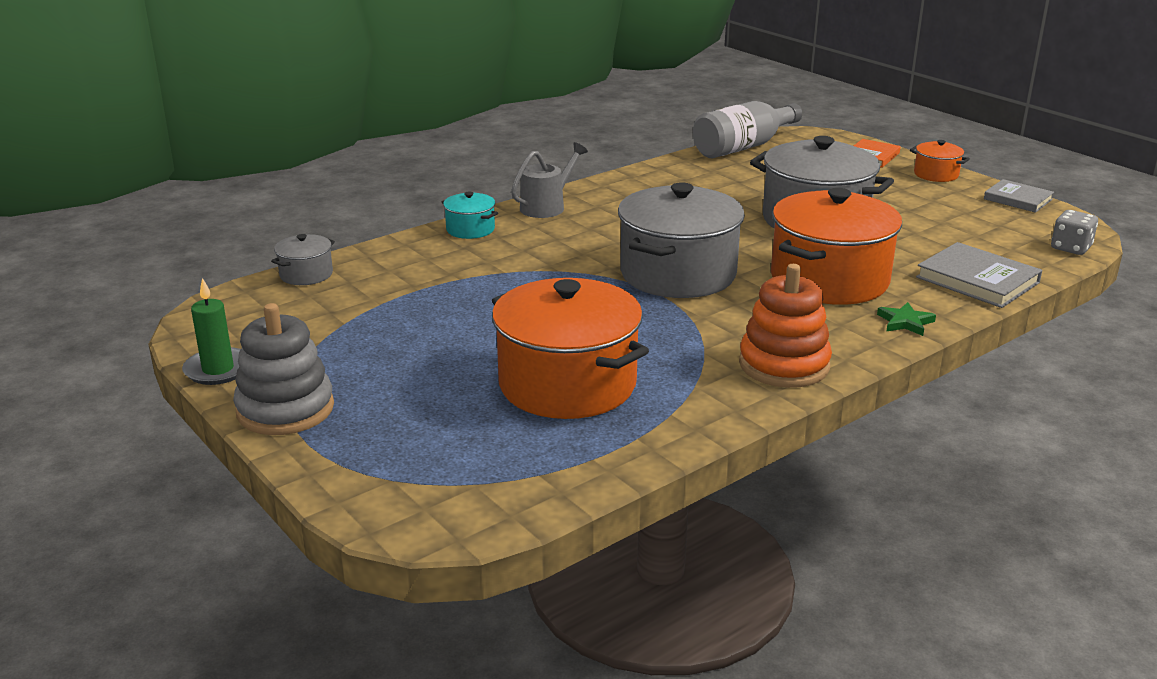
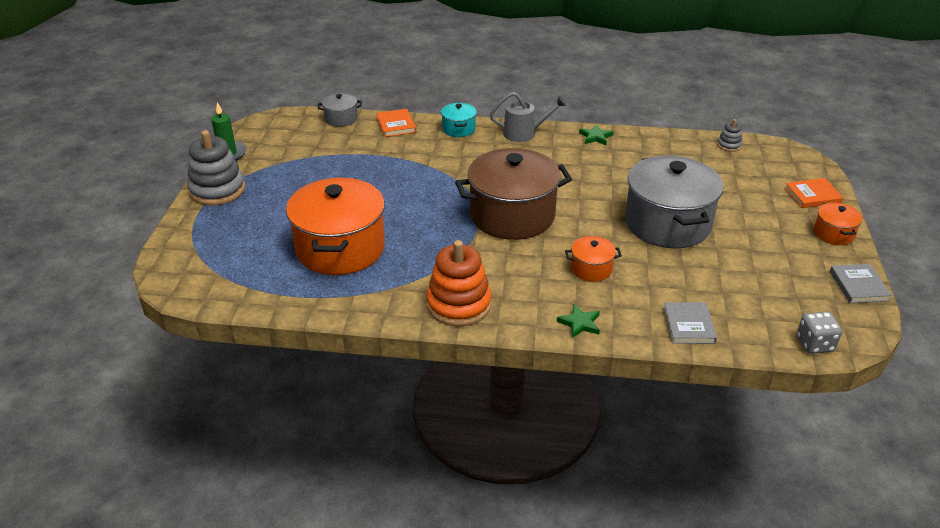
camera: 45 degrees right, 10 degrees up
grey pot [618,182,745,298] -> brown pot [455,148,572,240]
grey bottle [693,101,802,158] -> grey stacking toy [717,119,743,152]
orange pot [771,188,902,305] -> orange pot [565,236,622,282], size x0.45
grey book [916,242,1042,308] -> grey book [663,302,717,344], size x0.66
none -> orange book [376,109,416,137]
none -> green star [579,124,614,145]

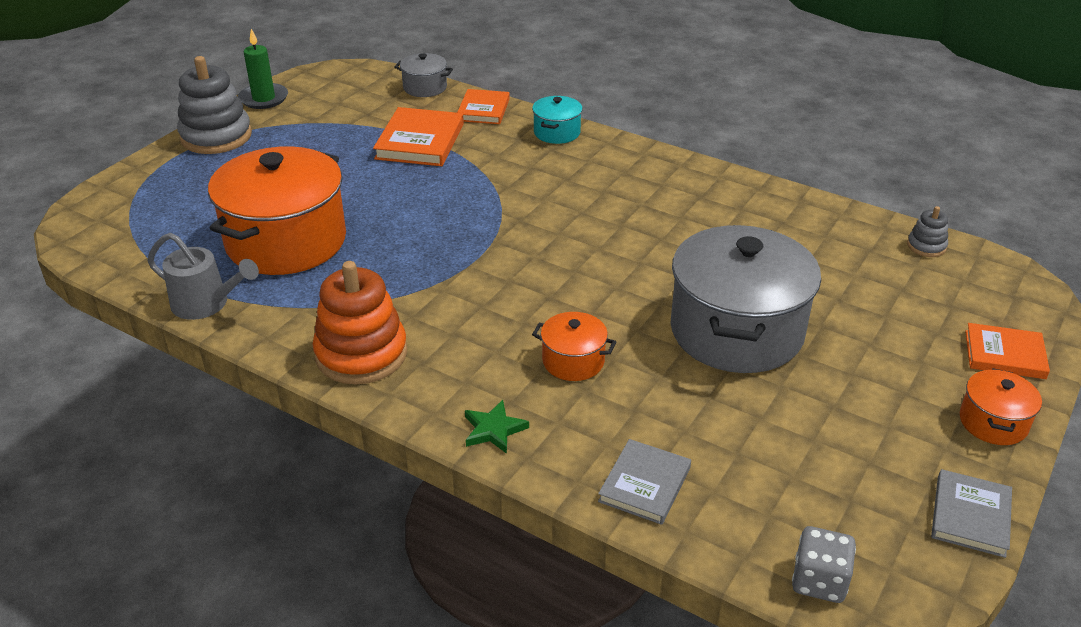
camera: 25 degrees right, 0 degrees up
brown pot [455,148,572,240] -> none
grey watering can [490,92,566,142] -> grey watering can moved to [147,233,259,320]
green star [579,124,614,145] -> none
none -> orange book [373,107,464,166]

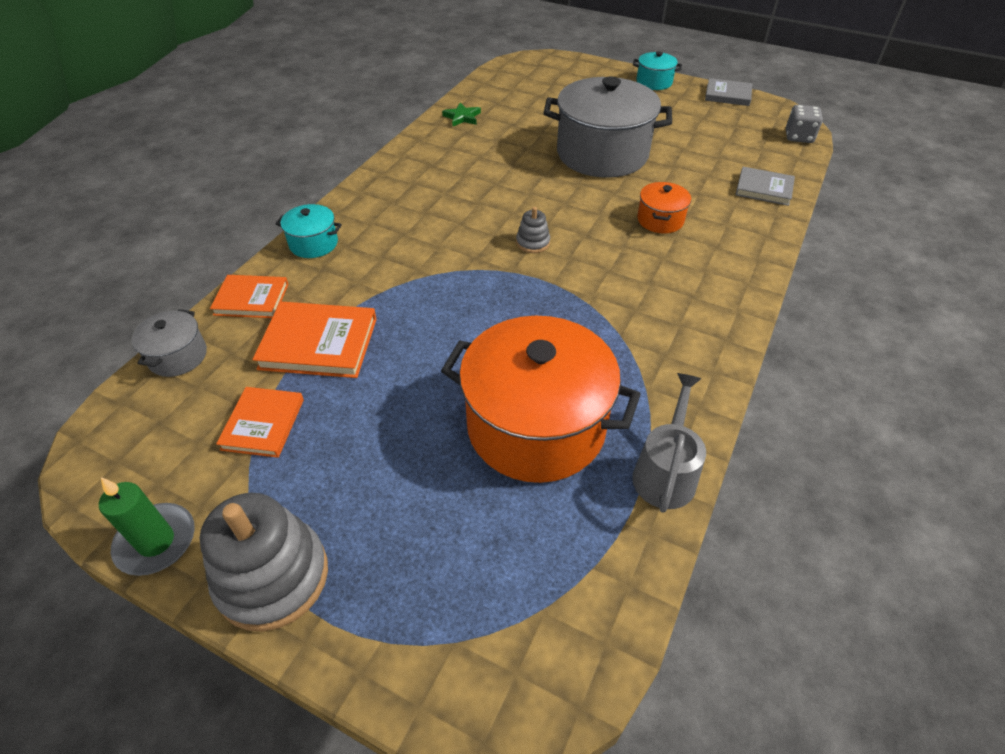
camera: 95 degrees left, 10 degrees up
orange stacking toy [312,261,407,384] -> none
green star [465,400,529,454] -> green star moved to [442,103,481,126]
grey stacking toy [907,206,948,257] -> grey stacking toy moved to [516,207,550,253]
orange pot [960,368,1042,445] -> turquoise pot [633,51,682,90]
orange book [965,323,1050,379] -> orange book moved to [216,387,304,458]

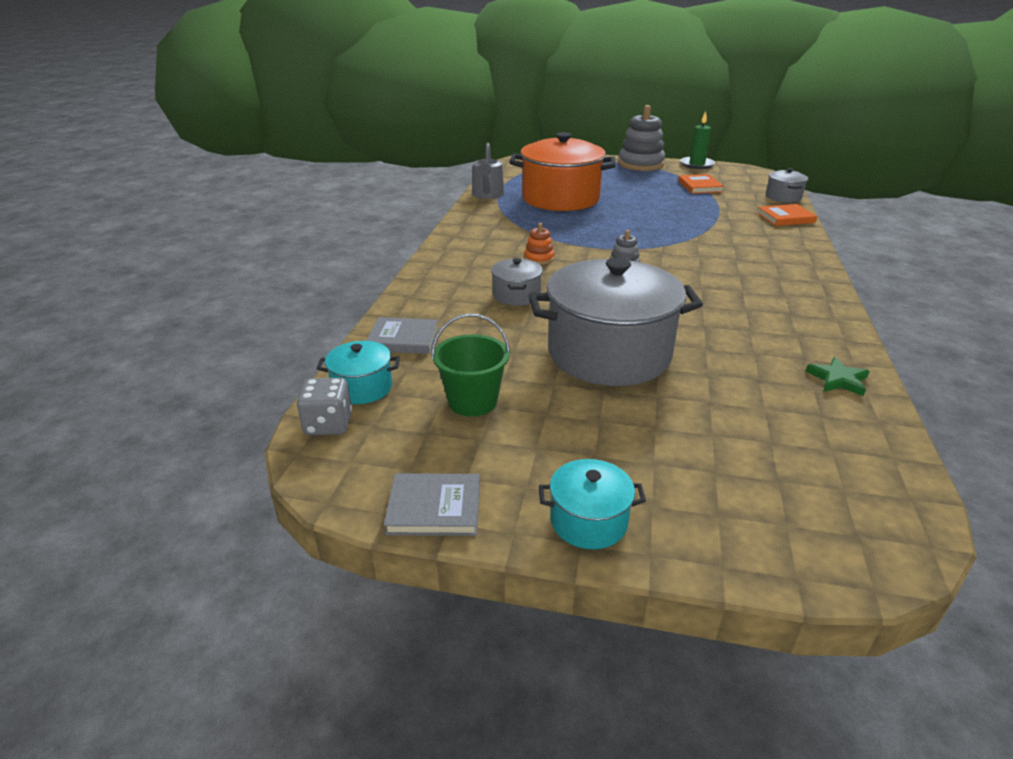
camera: 165 degrees right, 15 degrees down
orange book [252,302,377,378] -> none
turquoise pot [275,204,342,258] -> turquoise pot moved to [316,341,400,404]
orange pot [637,182,691,233] -> grey pot [491,258,543,306]
none -> green bucket [431,313,510,417]
none -> orange stacking toy [524,223,554,265]

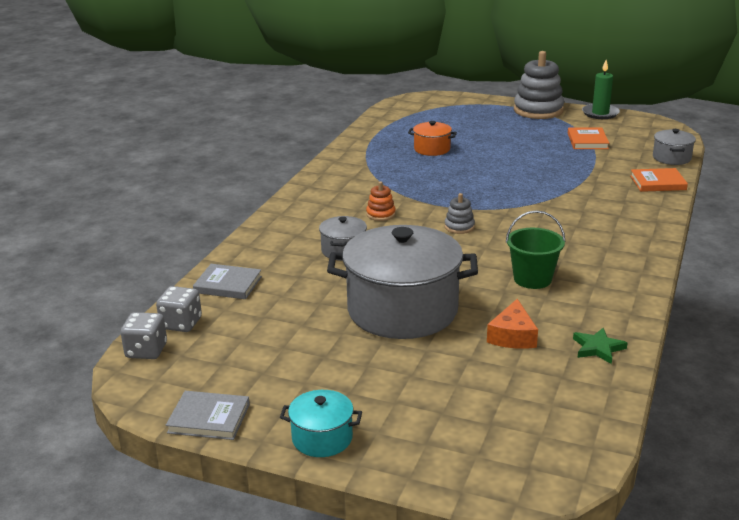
camera: 10 degrees right, 5 degrees down
turquoise pot [316,341,400,404] -> grey dice [156,286,202,332]
green bucket [431,313,510,417] -> green bucket moved to [506,210,566,289]
grey watering can [472,143,504,199] -> none
orange pot [509,132,616,211] -> orange pot [408,121,457,156], size x0.45
none -> orange cheese [487,299,538,349]

